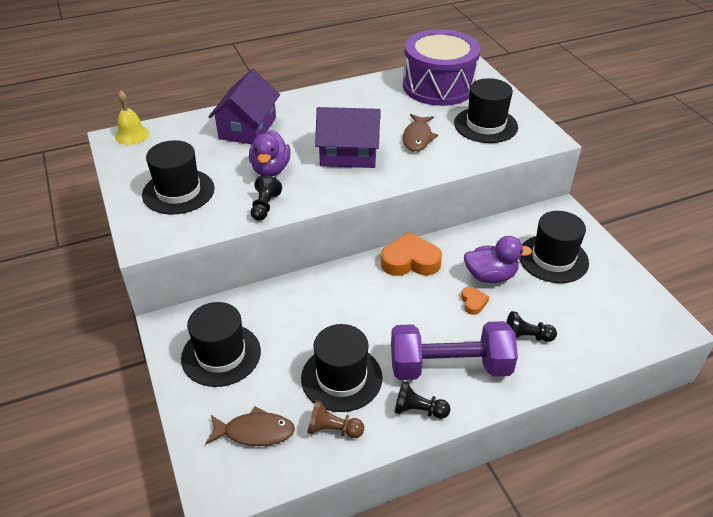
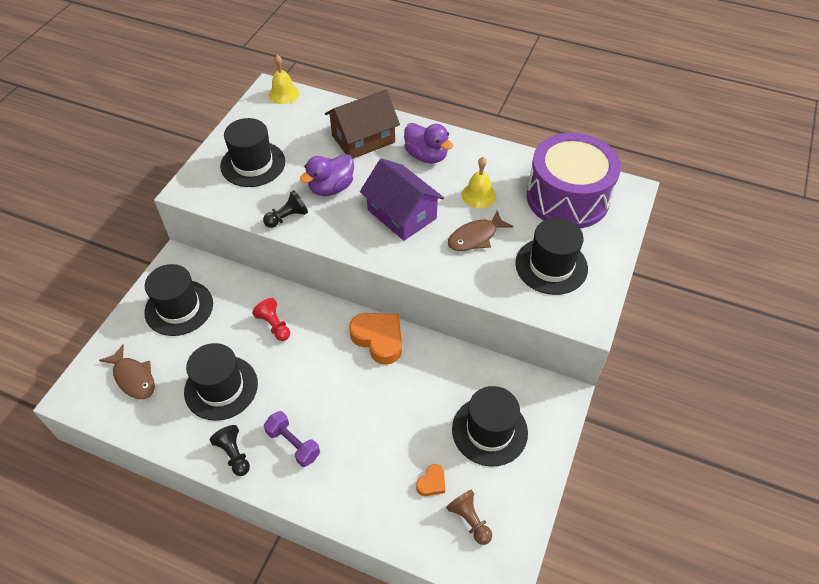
camera: 45 degrees right, 10 degrees up
purple house [208,69,280,144] -> brown house [325,90,400,159]
brown pawn [307,400,364,438] -> brown pawn moved to [446,489,492,545]
purple dumbbell [391,321,518,380] -> purple dumbbell [264,411,320,467], size x0.53
orange heart [461,287,489,315] -> orange heart moved to [416,464,445,496]
purple duck [464,236,532,283] -> purple duck moved to [404,123,453,163]
black pawn [506,311,557,342] -> none
none -> red pawn [252,298,290,341]
none -> yellow bell [462,157,496,208]

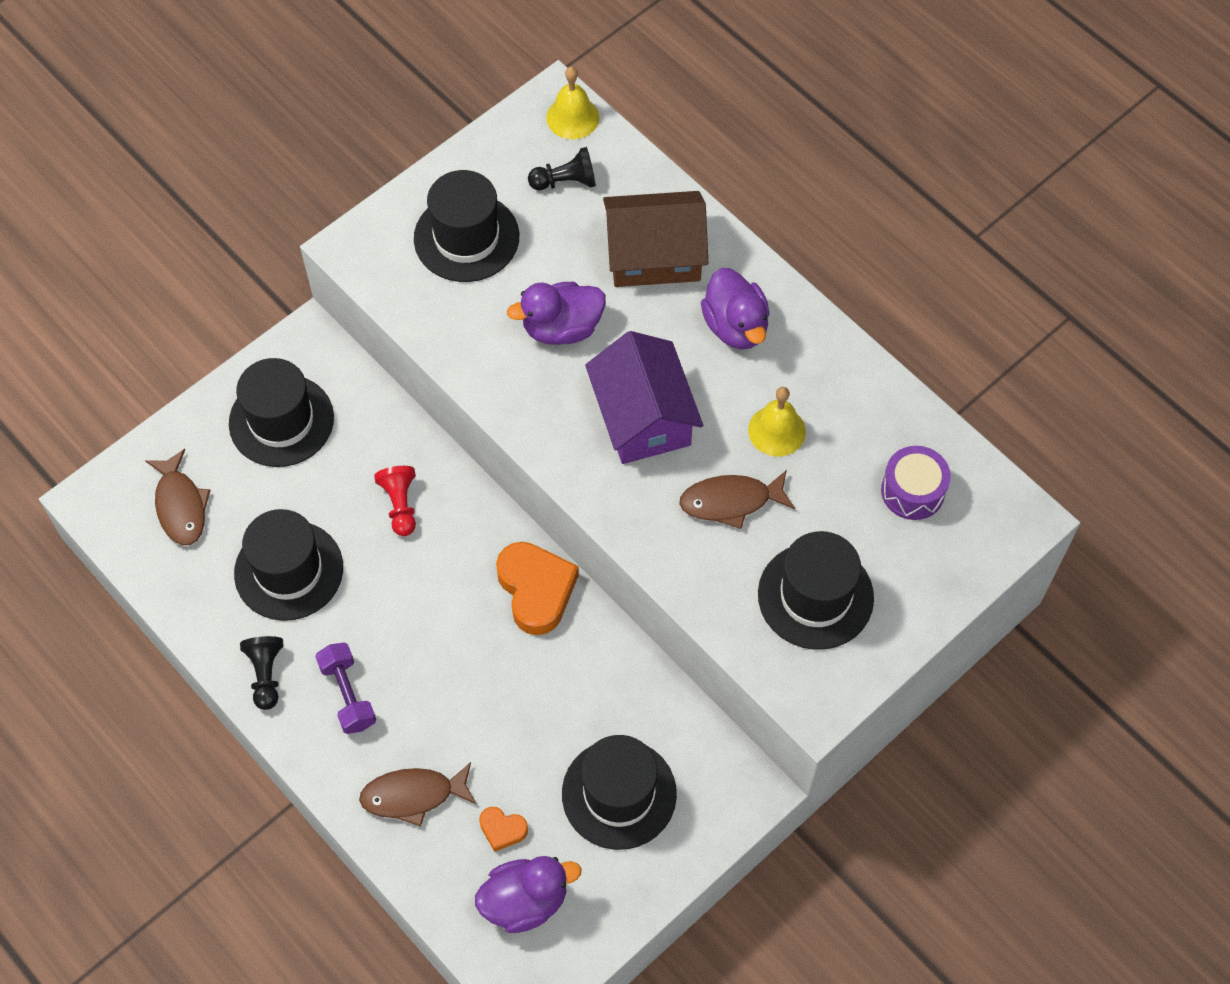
camera: 25 degrees right, 10 degrees up
black pawn [263,190,308,228] -> black pawn moved to [528,147,596,190]
orange heart [416,464,445,496] -> orange heart turned 45 degrees clockwise [479,807,528,852]
brown pawn [446,489,492,545] -> purple duck [475,856,581,933]
purple drum [527,133,621,228] -> purple drum [881,446,951,520], size x0.46
none -> brown fish [359,762,477,827]

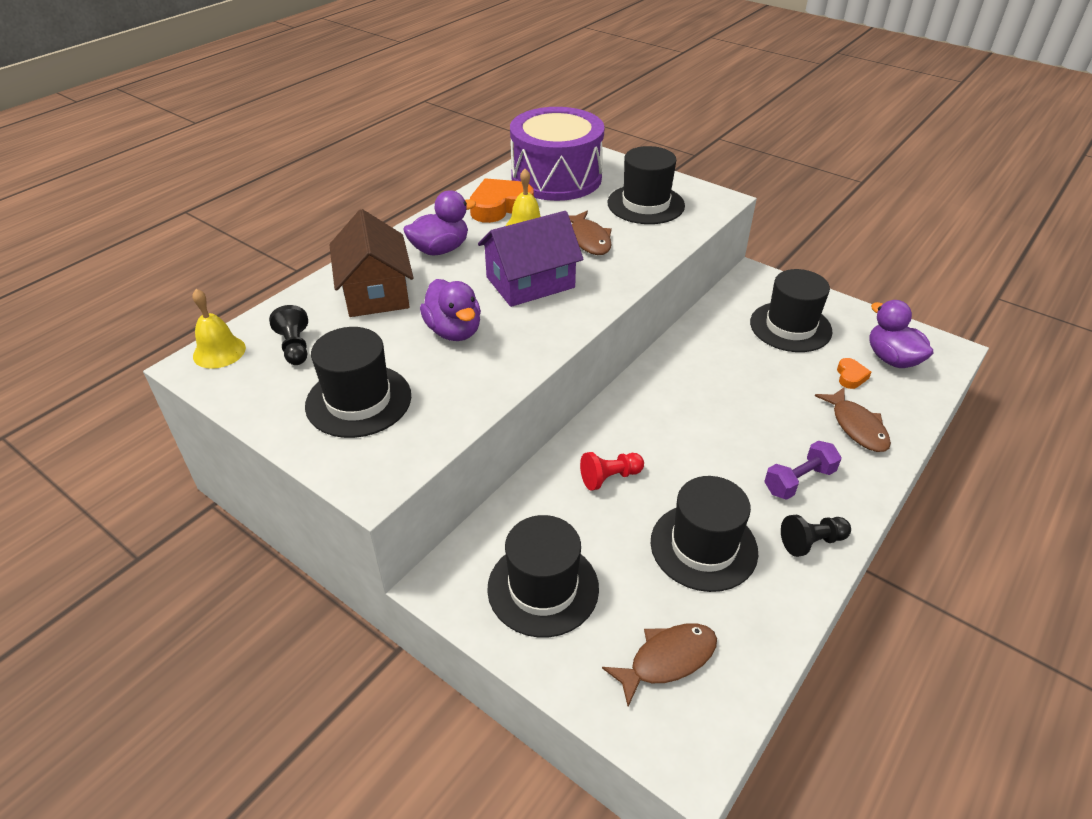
camera: 100 degrees left, 20 degrees down
orange heart [496,542,579,635] -> orange heart moved to [470,178,534,223]
purple drum [881,446,951,520] -> purple drum [510,107,605,201], size x2.18

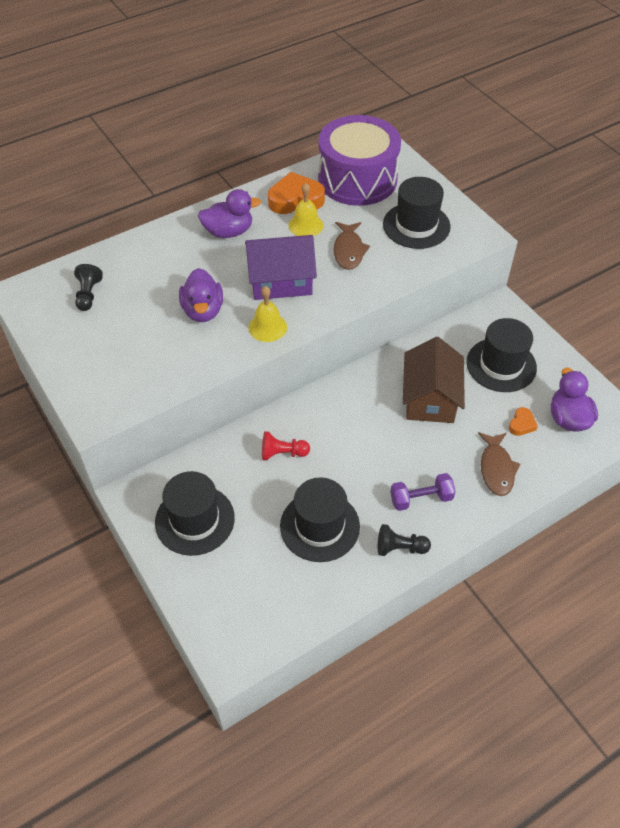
camera: 20 degrees right, 10 degrees up
yellow bell [192,289,246,369] -> yellow bell moved to [249,286,287,342]
black hat [305,327,411,438] -> none
brown house [329,209,414,317] -> brown house moved to [403,337,465,423]
brown fish [602,623,717,707] -> none

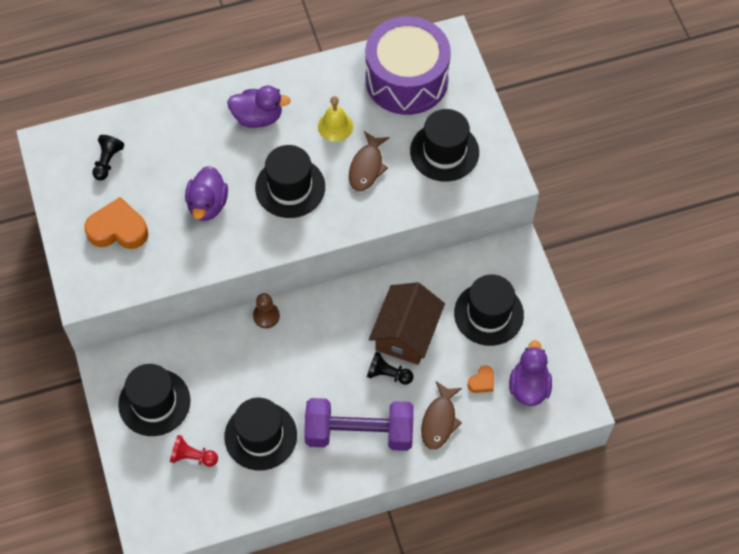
camera: 15 degrees right, 10 degrees up
purple house [245,235,317,300] -> black hat [255,145,325,218]
yellow bell [249,286,287,342] -> none
red pawn [262,431,310,461] -> red pawn moved to [170,435,218,467]
orange heart [268,172,325,214] -> orange heart moved to [84,197,148,249]
black pawn [378,524,431,556] -> black pawn moved to [367,352,414,385]
purple dumbbell [390,473,456,511] -> purple dumbbell [304,398,414,451], size x1.90
none -> brown pawn [253,293,280,328]

